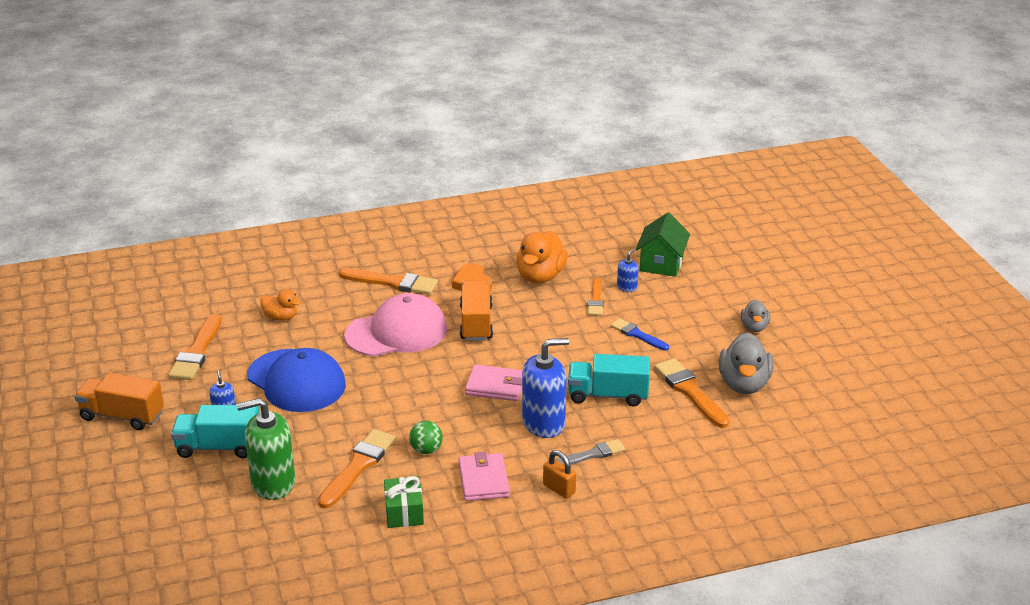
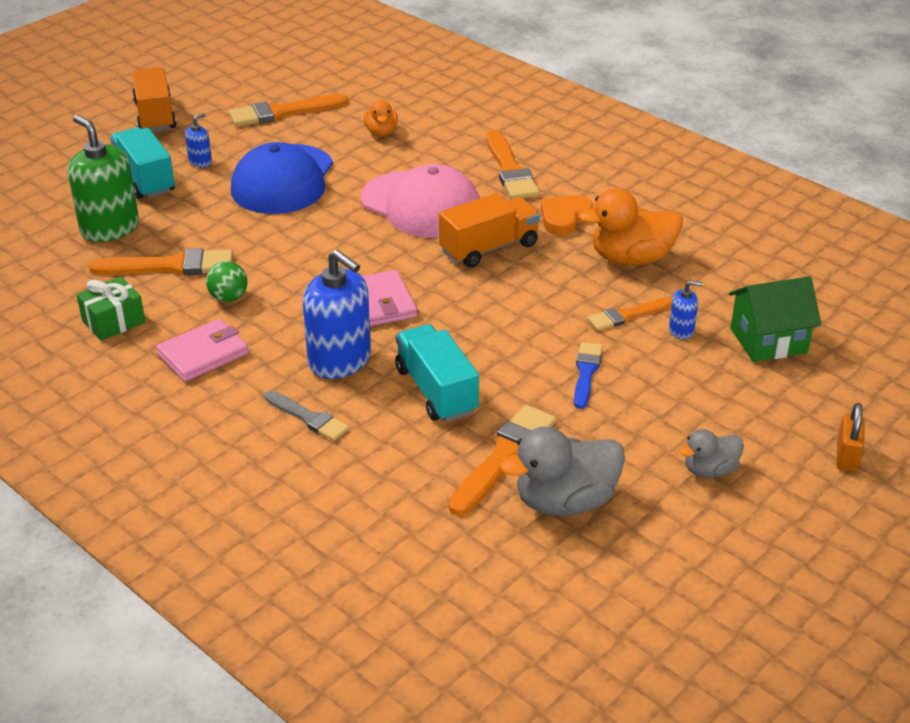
camera: 60 degrees right, 5 degrees up
orange padlock [543,450,576,499] -> orange padlock moved to [836,403,865,472]

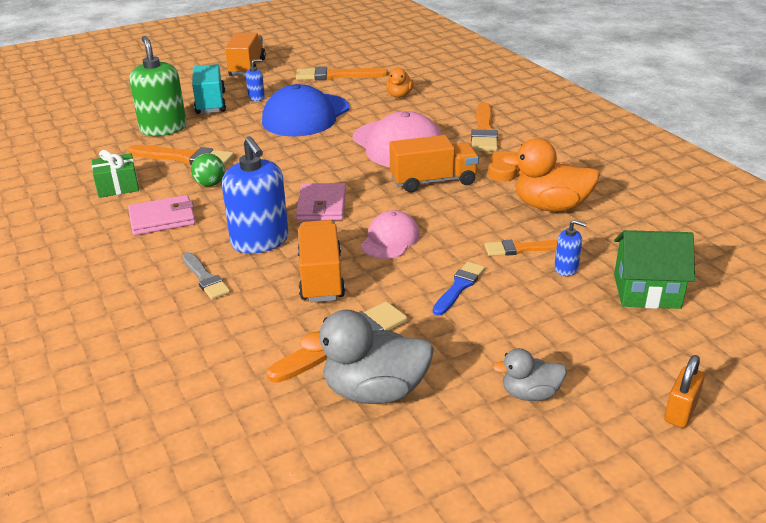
camera: 20 degrees right, 5 degrees down
turquoise truck [395,324,479,422] -> orange truck [298,220,345,302]
none -> pink cap [361,210,420,259]

